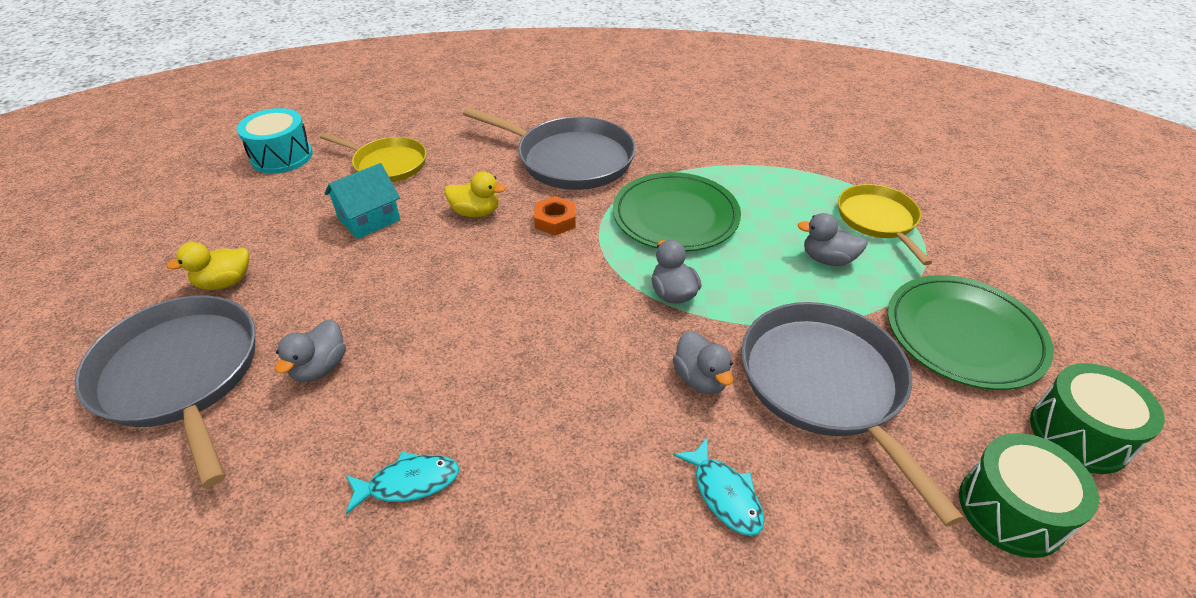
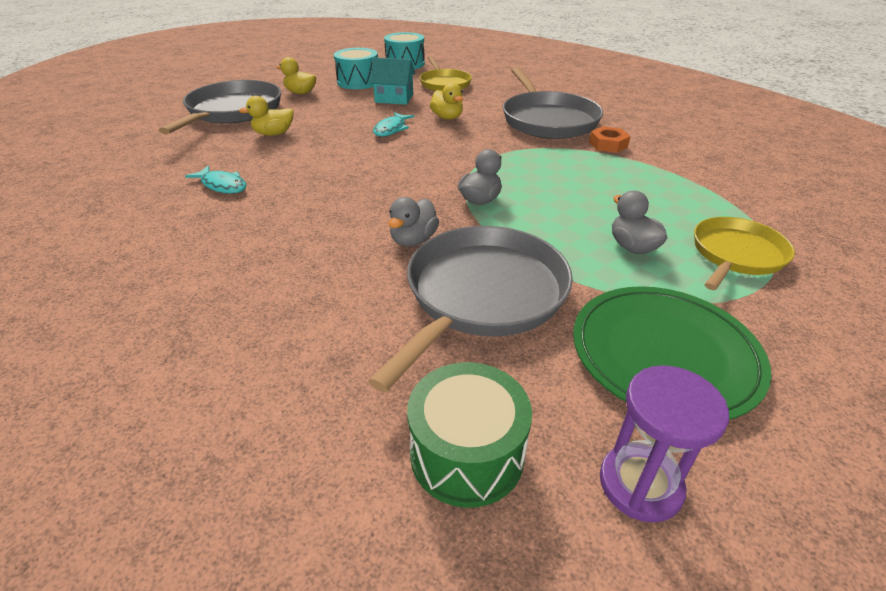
camera: 50 degrees right, 5 degrees down
grey duck [275,320,346,382] -> yellow duck [239,96,294,136]
orange nut [534,196,576,236] -> orange nut moved to [589,126,630,153]
green plate [613,172,741,251] -> none
turquoise fish [673,437,764,536] -> turquoise fish moved to [373,112,414,137]
green drum [1030,363,1165,474] -> purple hourglass [600,365,729,523]
none -> turquoise drum [334,48,378,89]

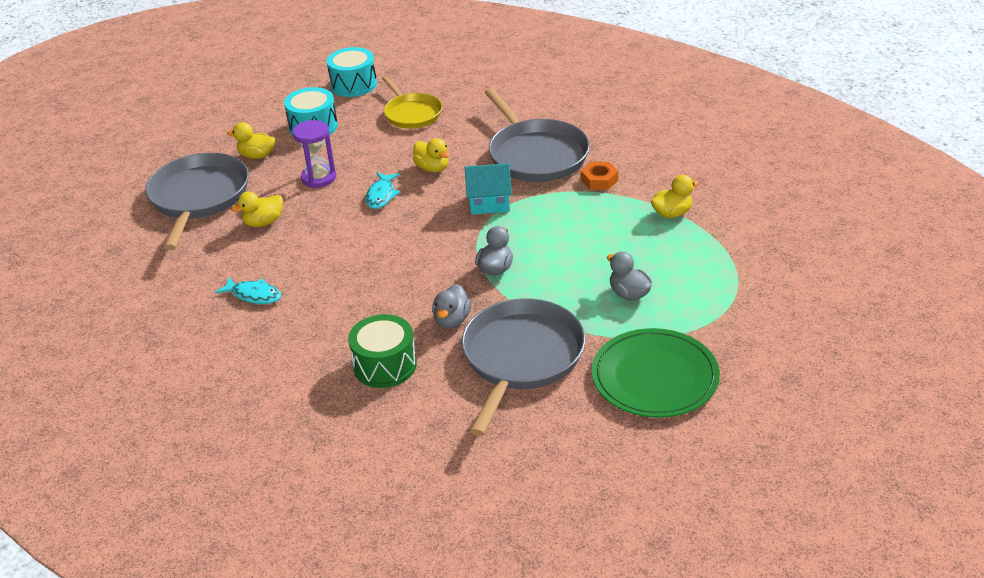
camera: 10 degrees left, 0 degrees up
turquoise house [370,57,416,105] -> turquoise house moved to [464,163,512,214]
green drum [407,362,532,508] -> green drum moved to [348,314,417,388]
purple hourglass [600,365,729,523] -> purple hourglass moved to [293,120,336,188]
yellow pan [694,217,795,290] -> none
none -> yellow duck [651,175,699,218]

